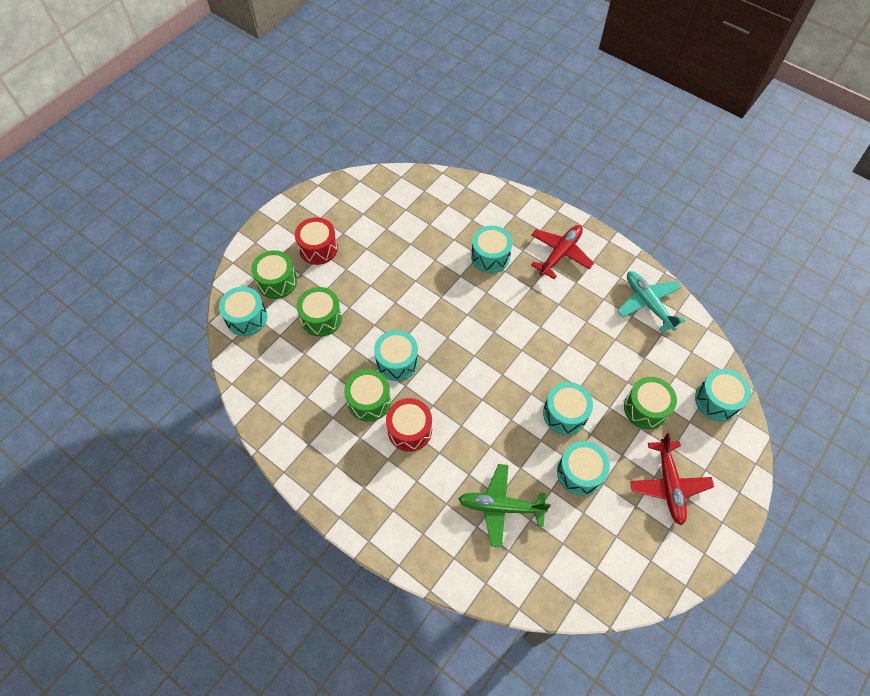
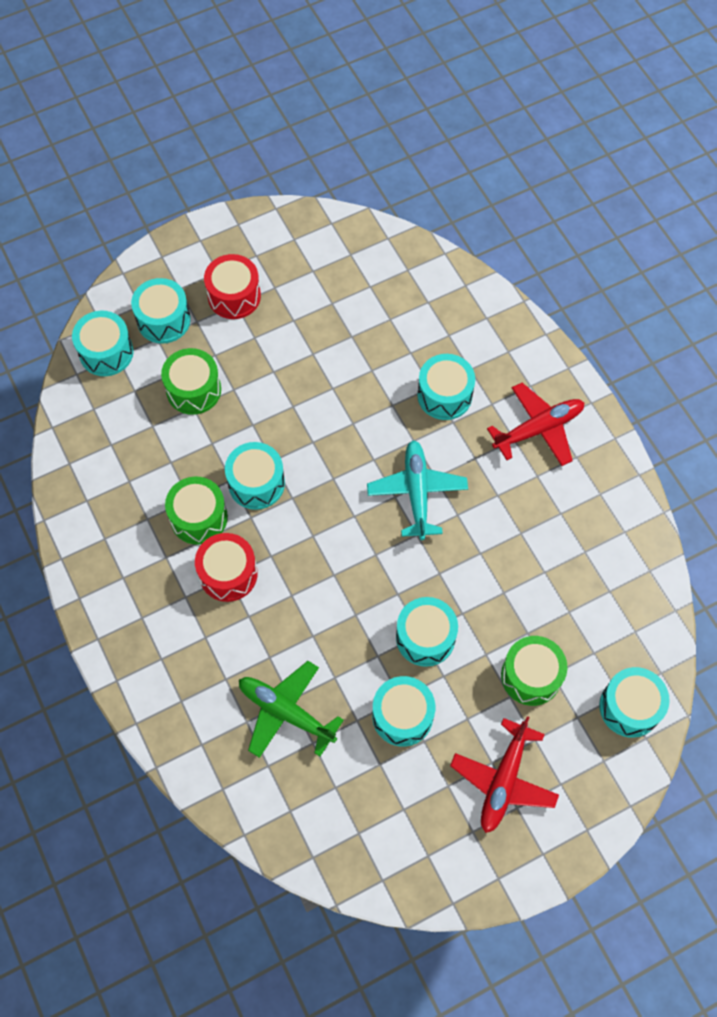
camera: 25 degrees right, 5 degrees up
green drum [251,250,297,299] -> turquoise drum [131,278,191,344]
turquoise plane [618,271,686,333] -> turquoise plane moved to [367,440,468,540]

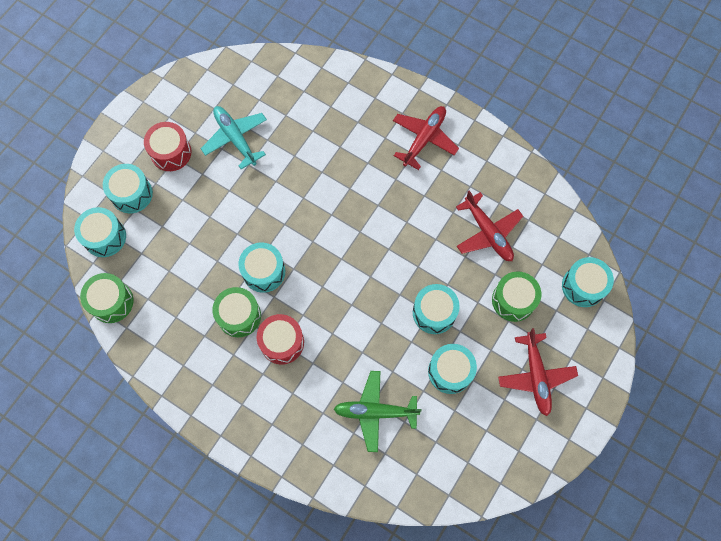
camera: 30 degrees left, 5 degrees up
green drum [161,348,221,415] -> green drum moved to [80,273,133,323]
turquoise plane [367,440,468,540] -> turquoise plane moved to [201,106,267,169]
turquoise drum [417,354,475,420] -> none
none -> red plane [456,190,523,261]

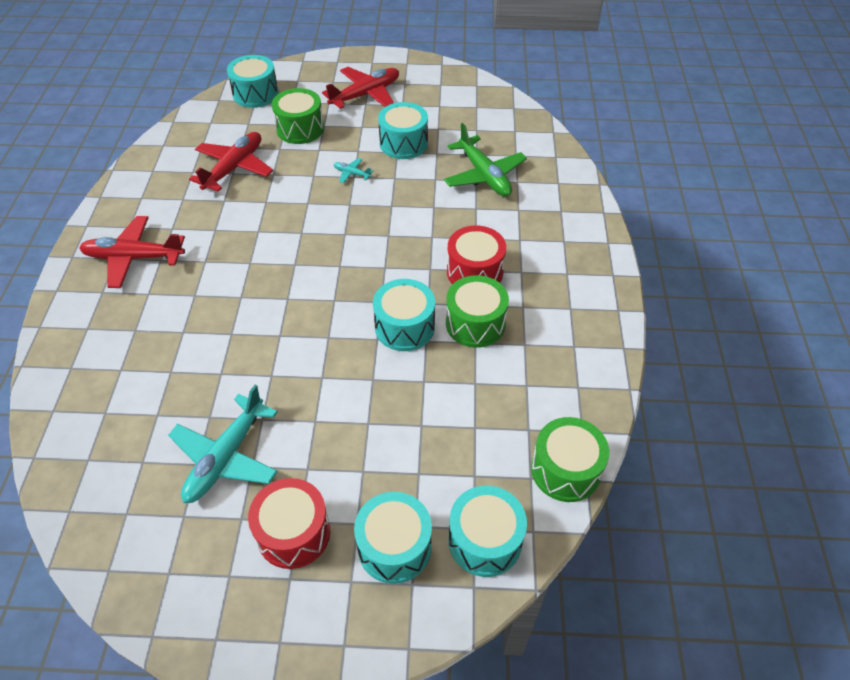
camera: 120 degrees left, 20 degrees down
turquoise drum [413,284,460,334] -> turquoise plane [334,158,373,183]

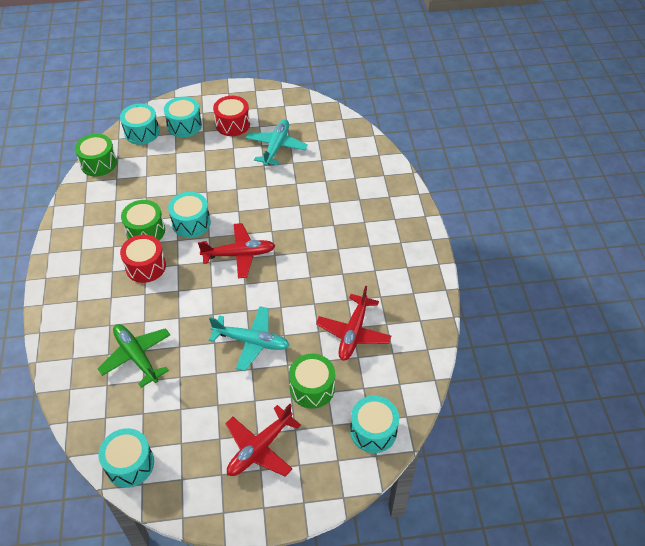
camera: 170 degrees right, 0 degrees up
red plane [79,216,185,288] -> red plane moved to [198,223,275,278]
turquoise plane [334,158,373,183] -> turquoise plane [209,306,290,371], size x2.24
turquoise drum [378,102,428,159] -> turquoise drum moved to [98,428,154,488]

